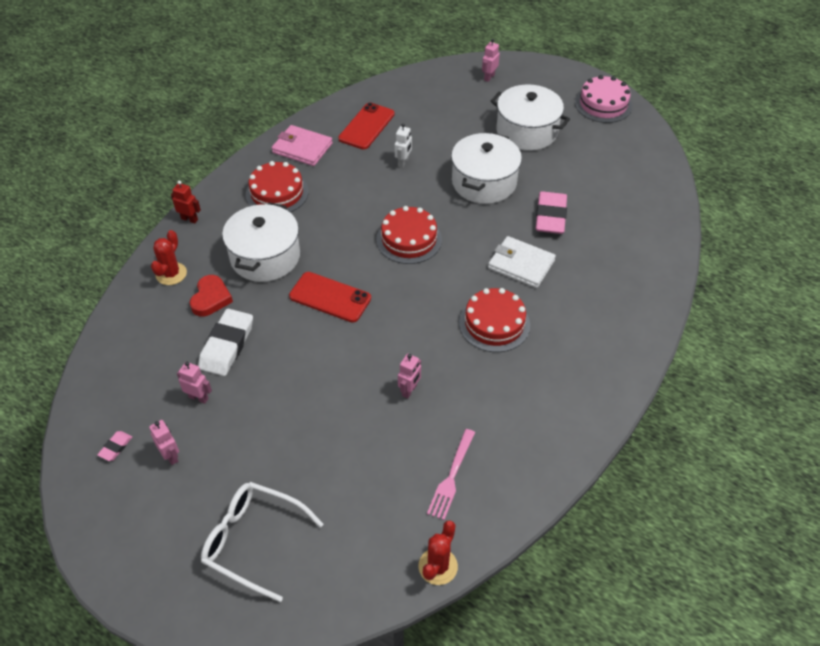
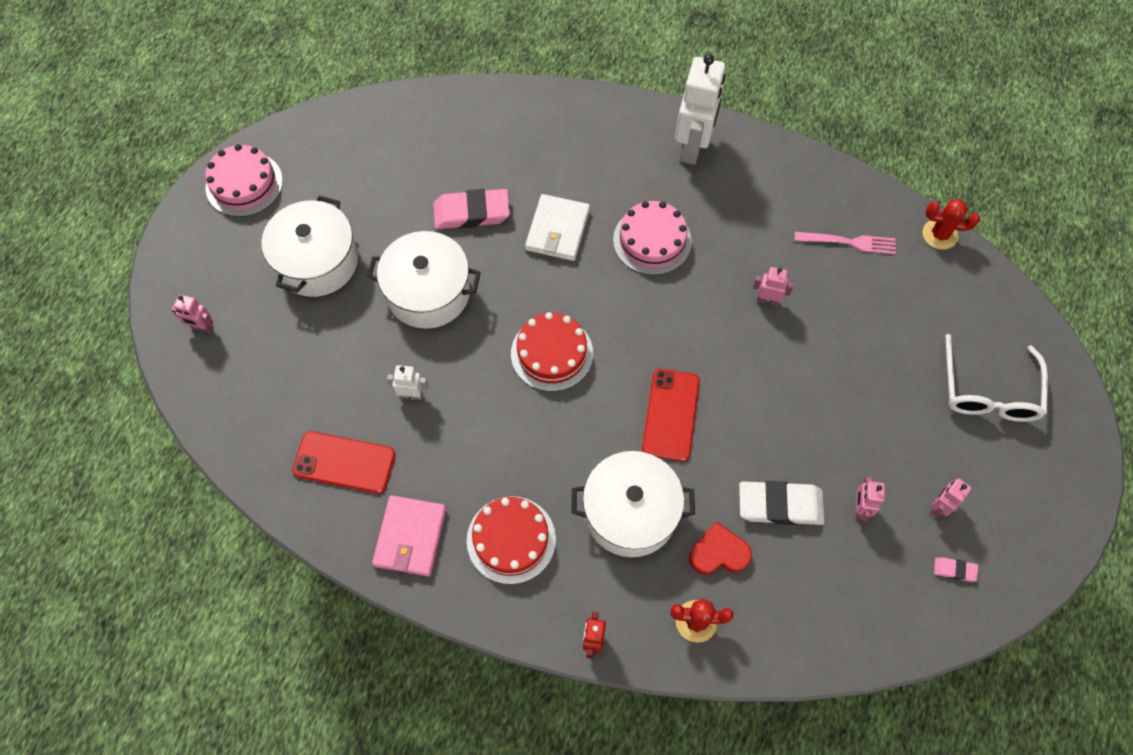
camera: 105 degrees left, 15 degrees up
red cake [459,288,530,352] -> pink cake [613,201,692,275]
none -> white robot [675,54,726,165]

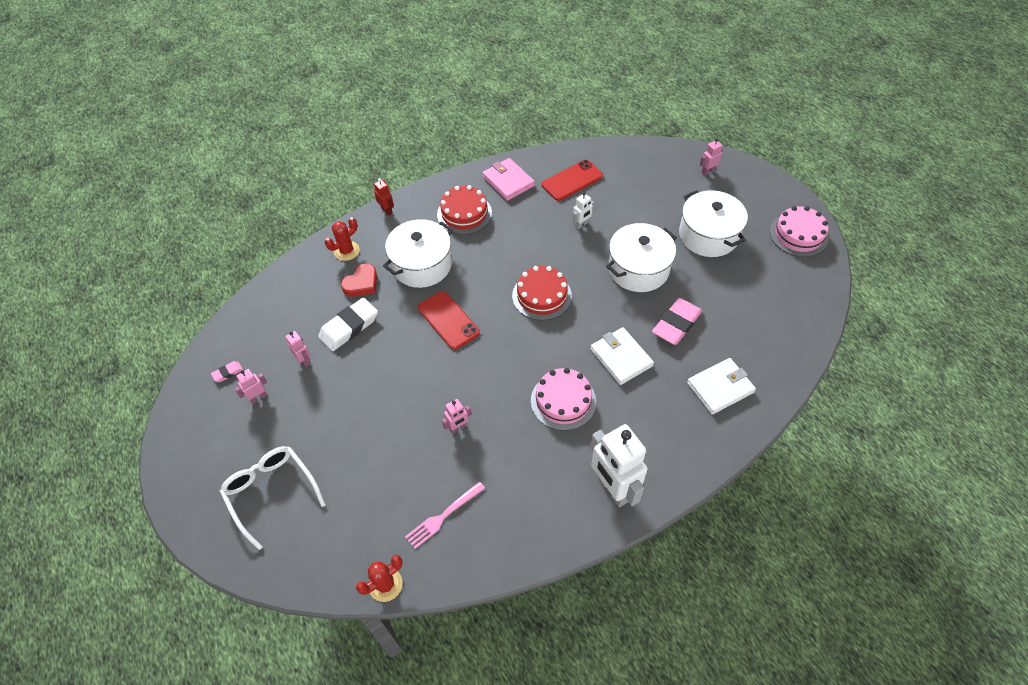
camera: 135 degrees right, 10 degrees down
pink robot [930,478,972,517] -> pink robot turned 120 degrees counterclockwise [235,369,267,404]
none -> white wallet [687,358,756,415]

